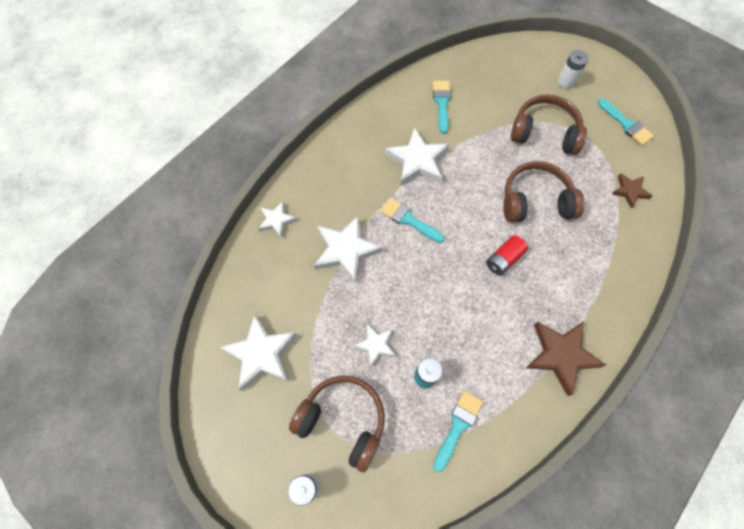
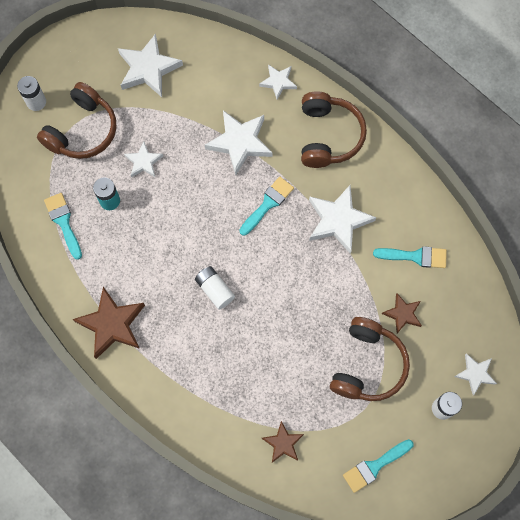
camera: 95 degrees right, 5 degrees up
turquoise brush [433,391,483,473] -> turquoise brush turned 150 degrees counterclockwise [44,193,82,260]
red battery [486,235,528,276] -> white battery [195,266,235,309]
brown headphones [503,161,585,223] -> brown headphones moved to [301,91,367,168]
none -> brown star [382,293,422,333]
none -> white star [454,353,497,395]

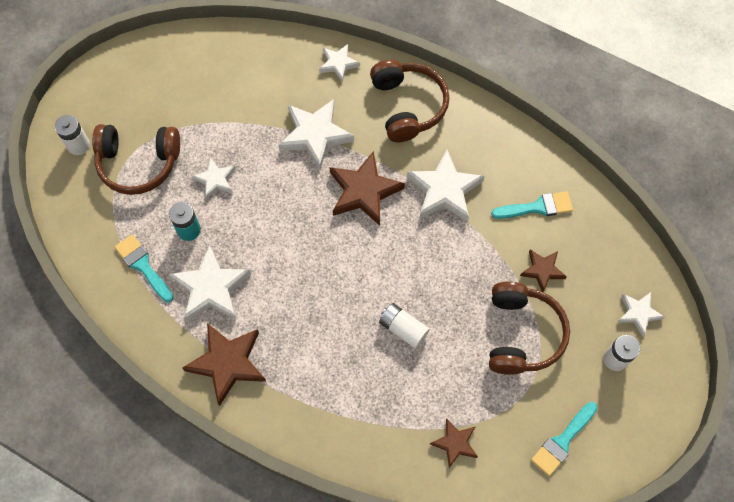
camera: 15 degrees left, 5 degrees down
brown headphones [37,82,116,159] -> brown headphones turned 75 degrees clockwise [92,124,180,195]
white star [118,33,183,97] -> white star moved to [169,245,251,322]
white battery [195,266,235,309] -> white battery moved to [379,303,430,349]
turquoise brush [240,177,294,236] -> brown star [329,151,405,226]

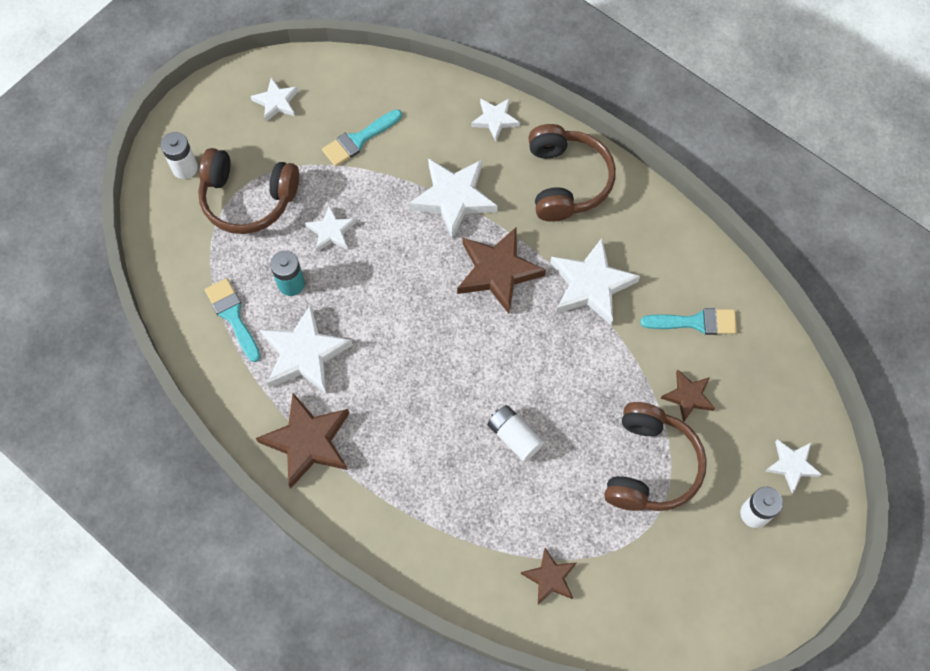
camera: 10 degrees right, 0 degrees up
turquoise brush [531,402,598,476] -> turquoise brush moved to [322,109,402,166]
none -> white star [250,77,299,122]

